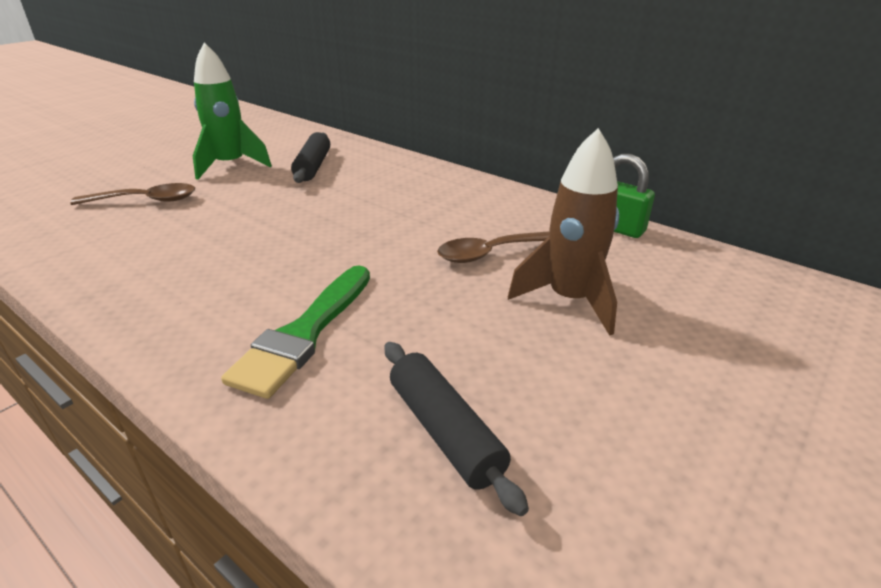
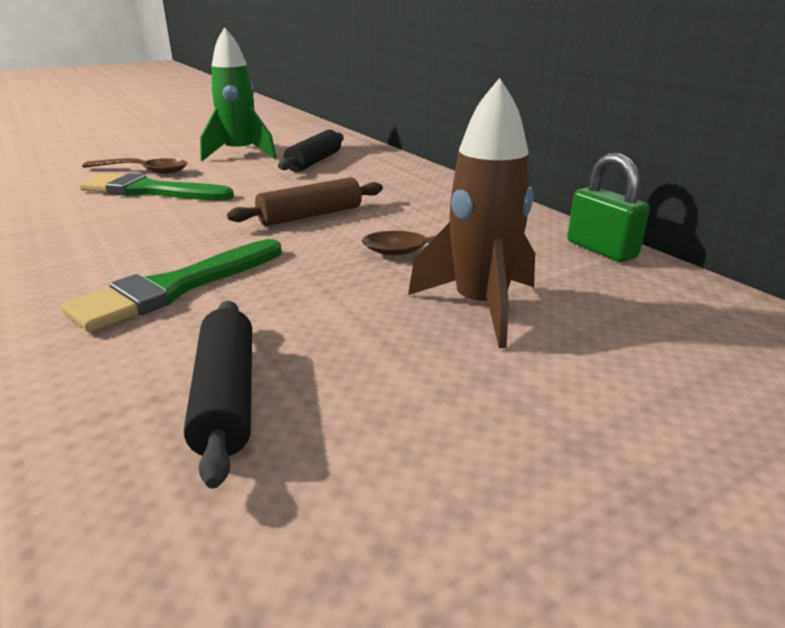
camera: 20 degrees right, 5 degrees down
none -> green brush [79,173,234,200]
none -> brown rolling pin [227,177,383,226]

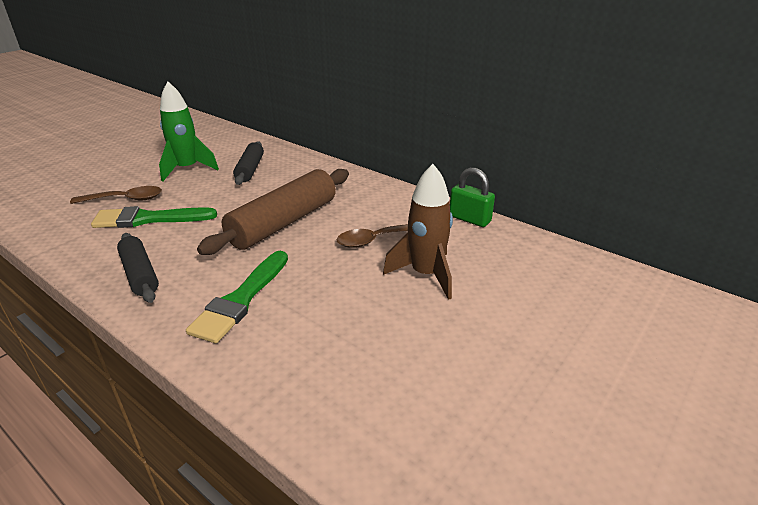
camera: 20 degrees left, 5 degrees up
black rolling pin [184,301,252,488] -> black rolling pin moved to [117,233,159,303]
brown rolling pin [227,177,383,226] -> brown rolling pin [197,169,349,255], size x1.74

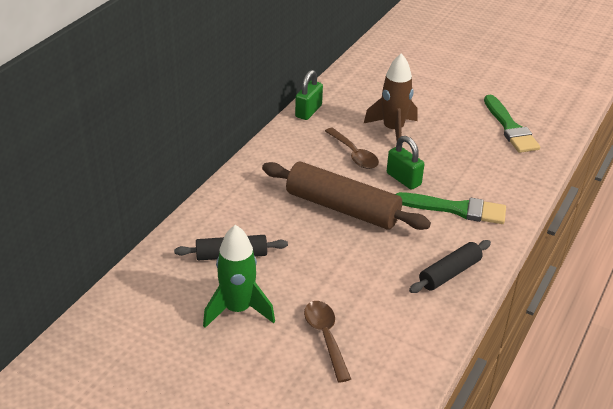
camera: 100 degrees left, 5 degrees up
green brush [91,206,217,228] -> green brush moved to [484,95,540,153]
none -> green padlock [387,136,424,190]

